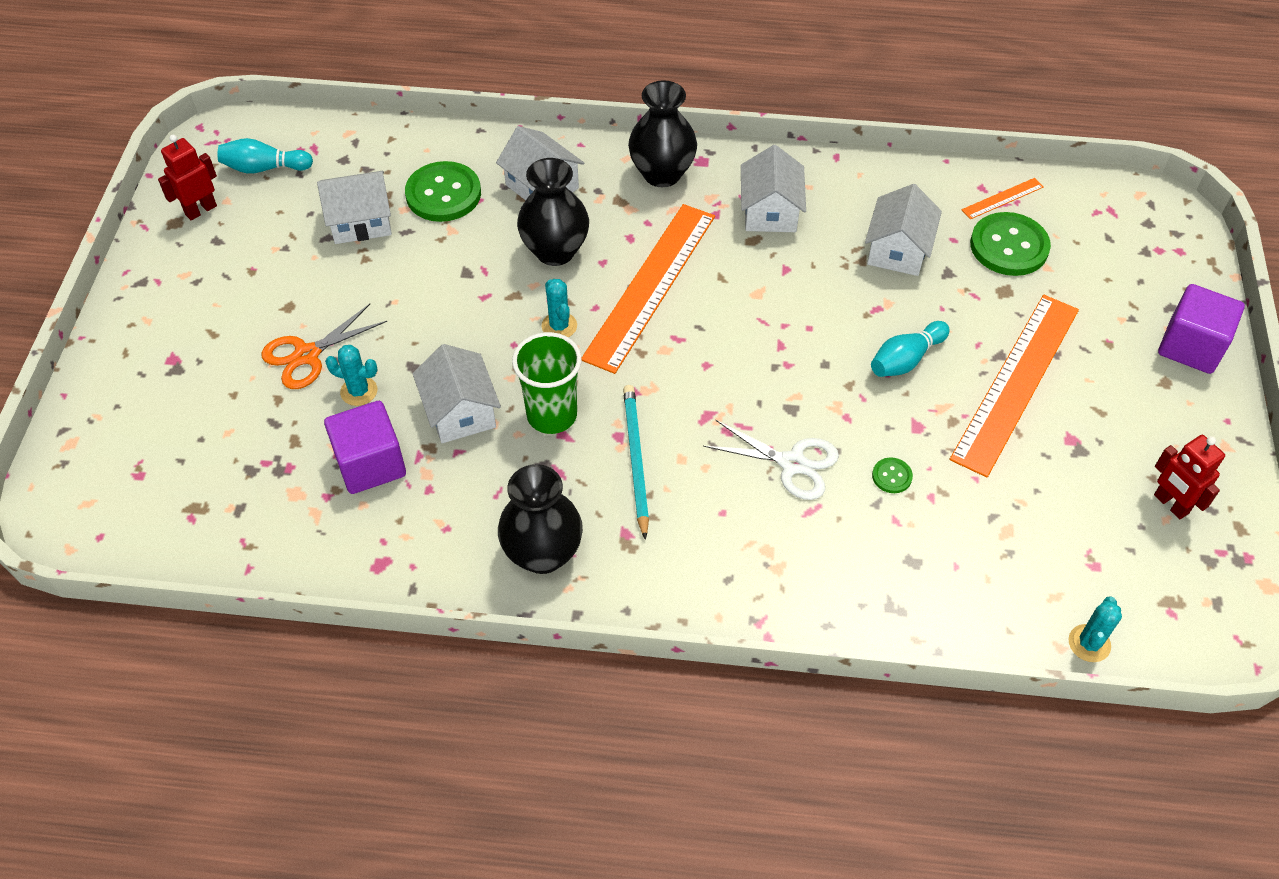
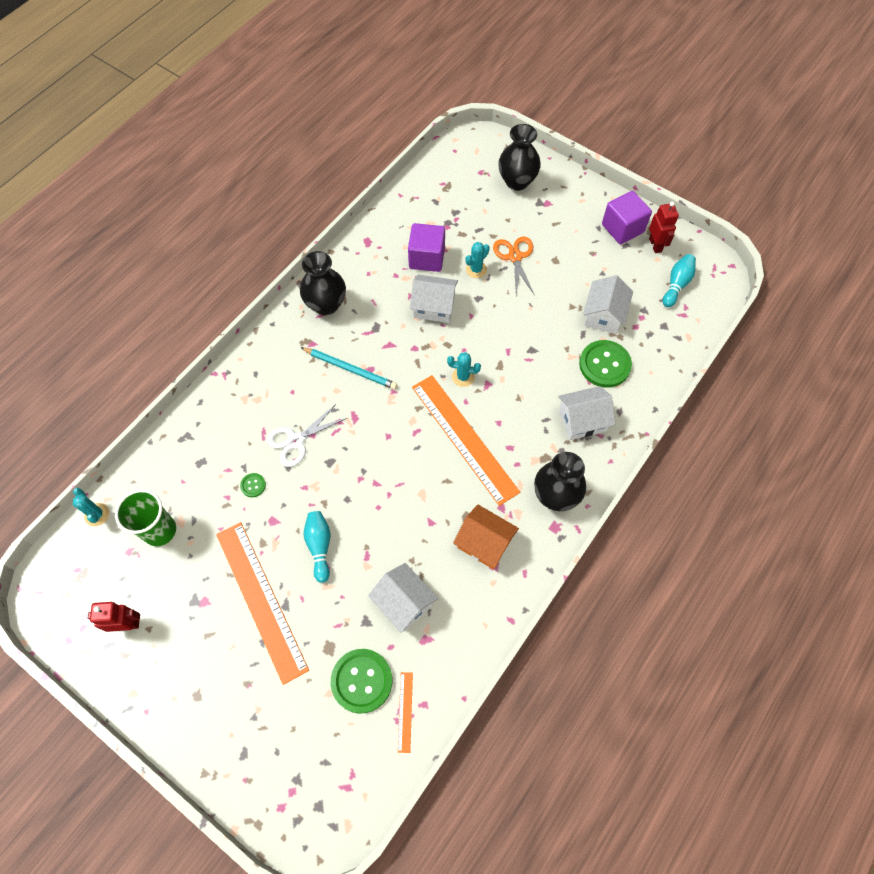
camera: 120 degrees right, 10 degrees up
green cup [512,332,582,434] -> green cup moved to [115,489,176,546]
black vase [517,158,589,266] -> black vase moved to [498,124,541,191]
white house [741,145,806,232] -> orange house [453,505,519,569]
purple cube [1158,284,1245,374] -> purple cube moved to [602,191,652,244]

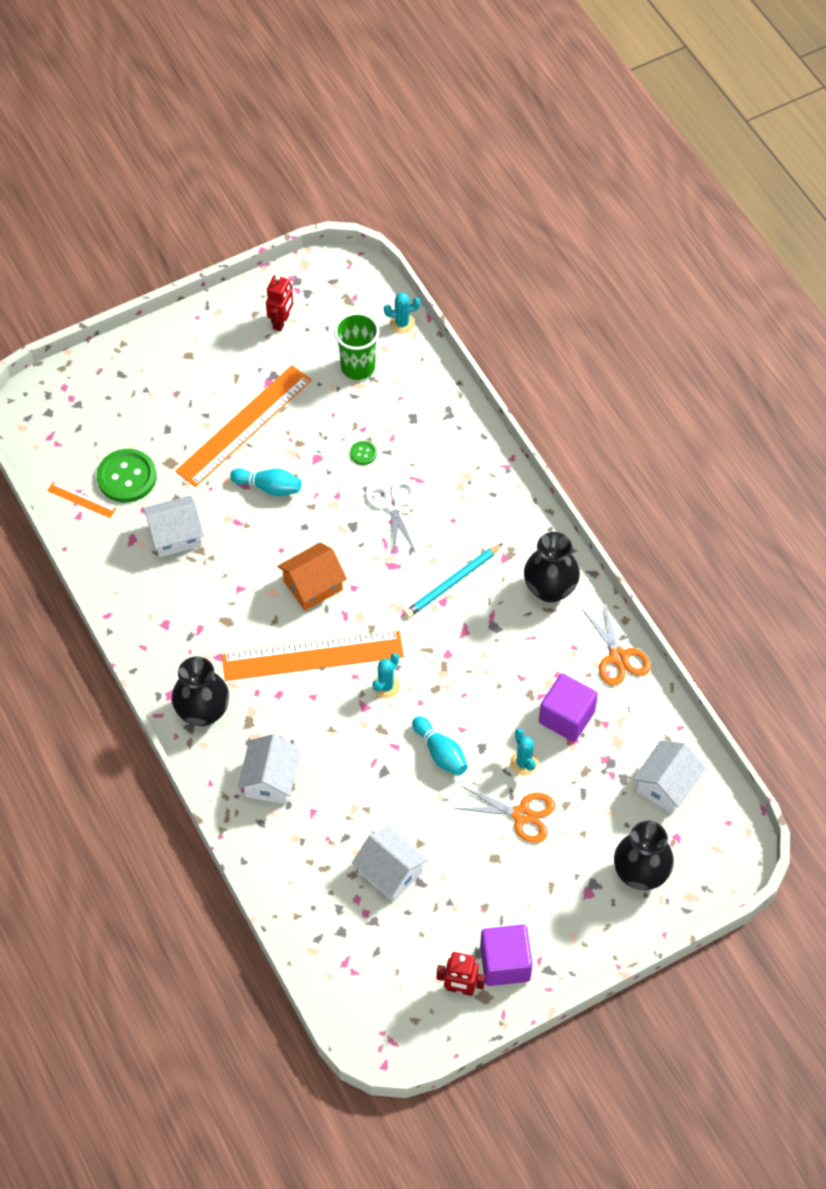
camera: 115 degrees right, 5 degrees down
orange ruler [216,522,309,685] -> orange ruler turned 45 degrees counterclockwise [176,365,312,487]
white house [410,275,458,323] -> white house moved to [633,740,706,814]
orange house [453,505,519,569] -> orange house moved to [277,543,347,611]
green button [579,340,632,388] -> none
turquoise bowling pin [663,254,696,307] -> turquoise bowling pin moved to [412,716,467,776]
none -> orange scissors [582,600,651,686]

